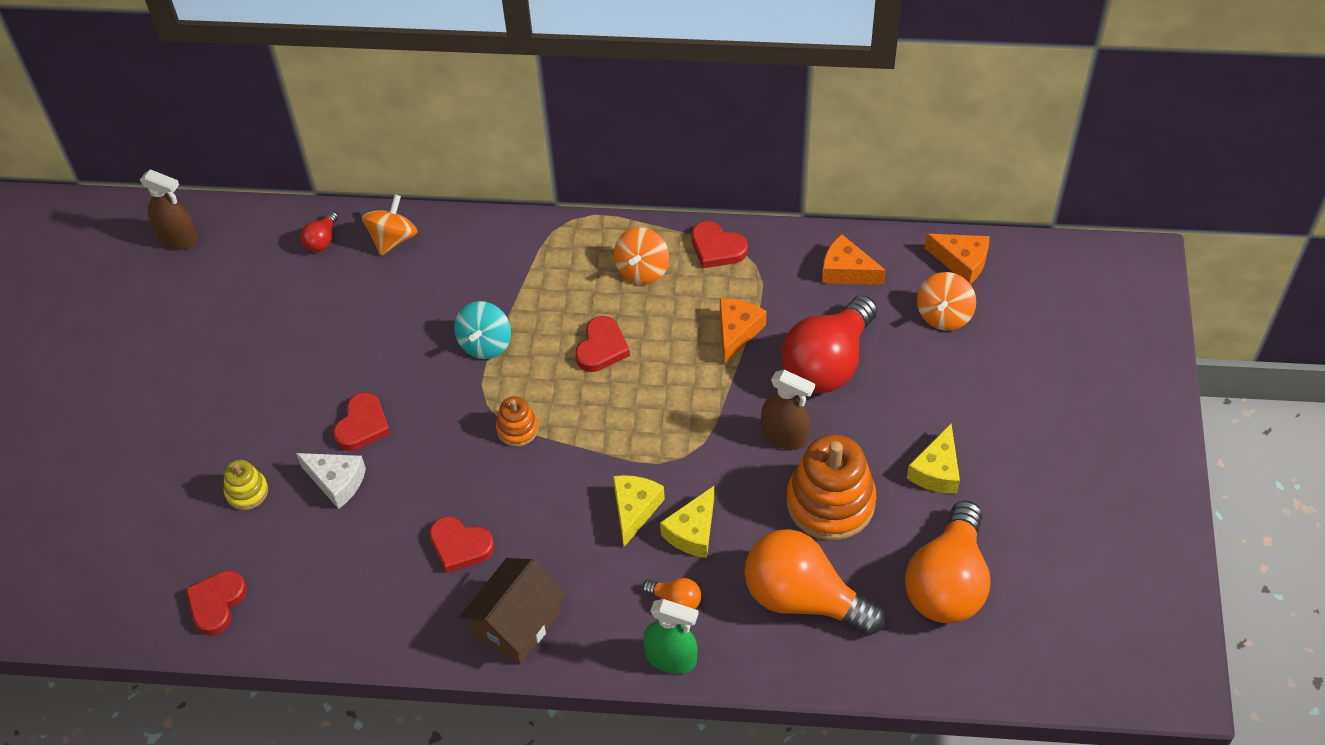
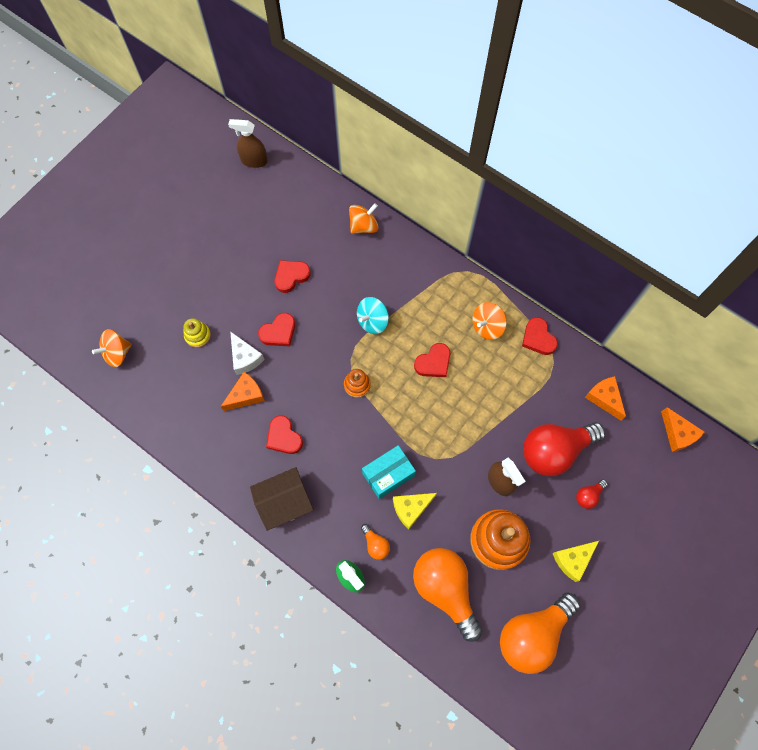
camera: 30 degrees right, 15 degrees up
brown spray bottle [140,169,198,249] -> brown spray bottle turned 135 degrees clockwise [228,119,268,168]
red heart [186,570,247,636] -> red heart moved to [274,260,311,293]
red light bulb [300,211,338,252] -> red light bulb moved to [576,479,608,509]
yellow cheese [613,475,665,547] -> turquoise box [362,445,416,499]
orange cheese [720,298,766,364] -> orange cheese moved to [220,372,265,411]
orange spinning top [917,272,976,330] -> orange spinning top moved to [92,329,132,367]

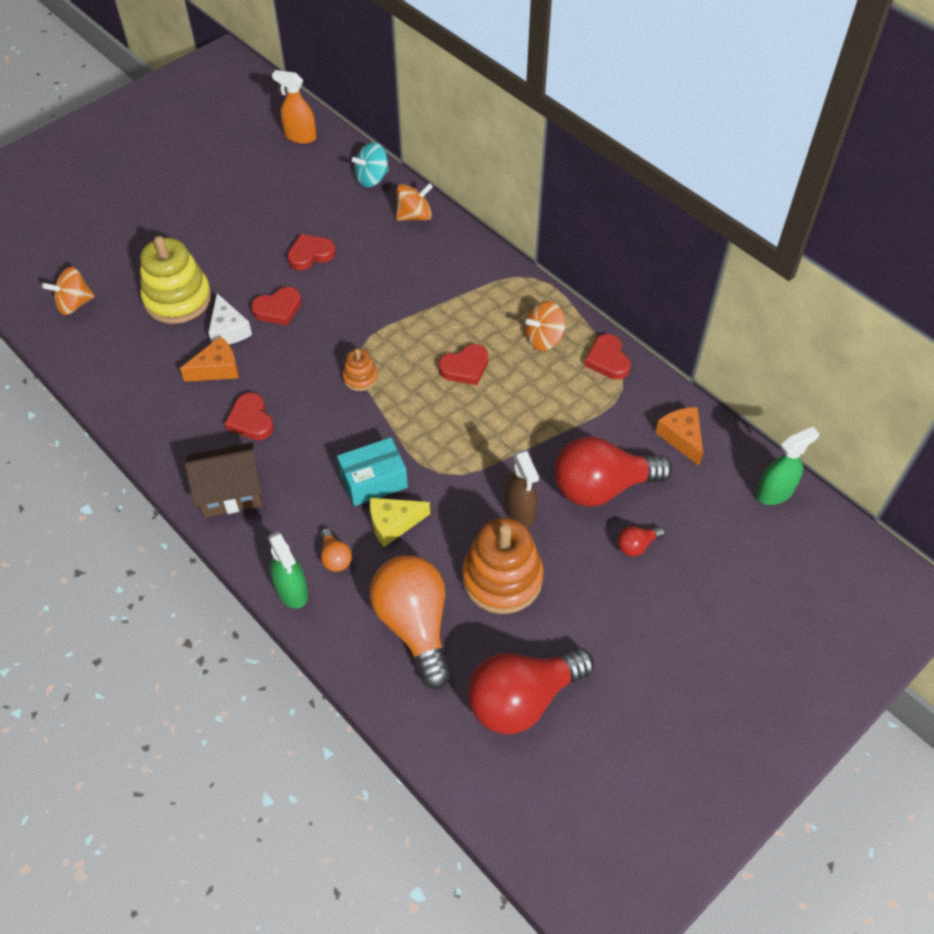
camera: 10 degrees right, 15 degrees down
yellow stacking toy [183,318,211,348] -> yellow stacking toy [140,236,211,324], size x2.04
brown spray bottle [228,119,268,168] -> orange spray bottle [272,70,316,144]
turquoise spinning top [357,297,389,334] -> turquoise spinning top moved to [352,142,389,187]
orange light bulb [500,593,580,674] -> red light bulb [468,648,594,734]
yellow cheese [553,541,599,582] -> none
orange cheese [661,407,705,452] -> green spray bottle [756,427,819,505]

